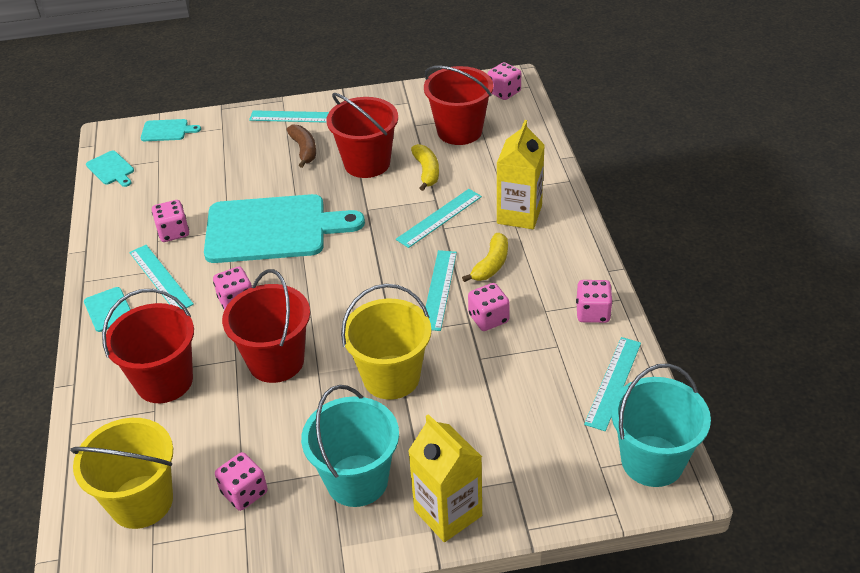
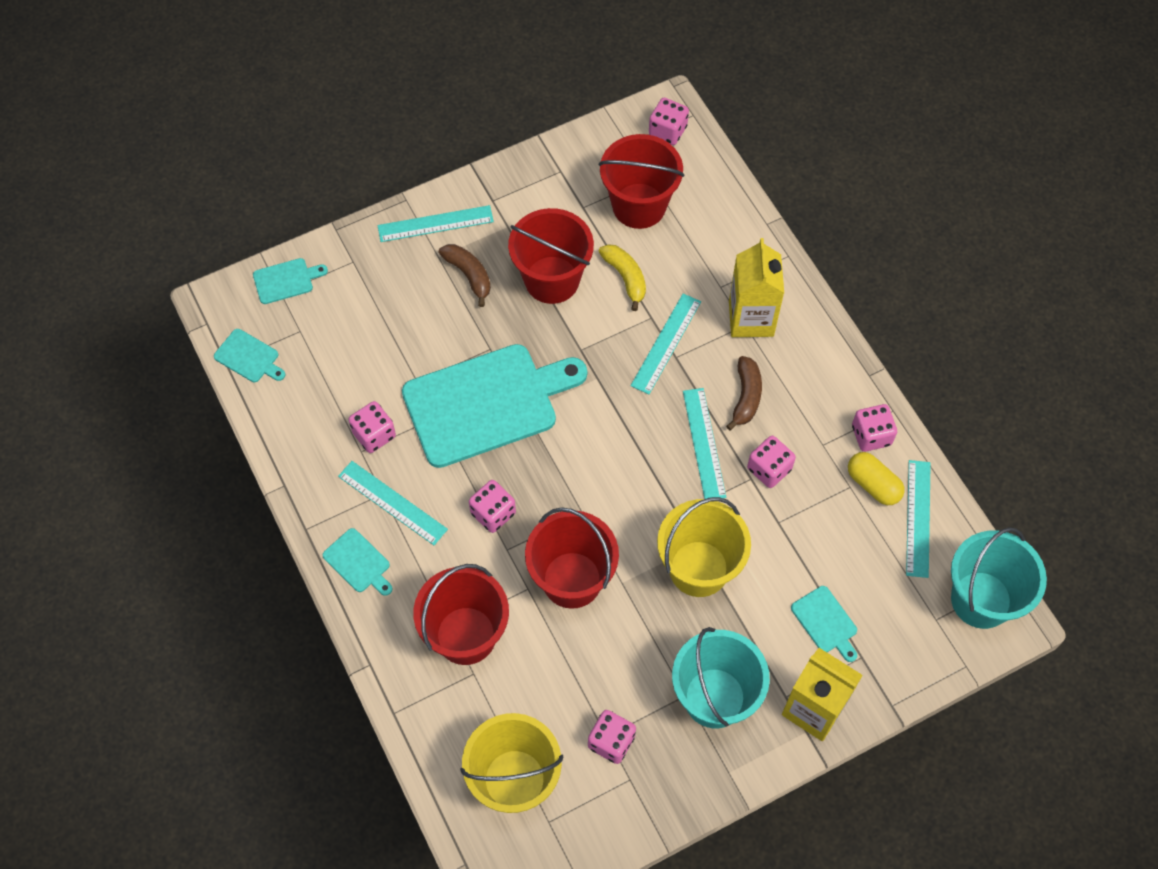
camera: 20 degrees left, 20 degrees up
yellow banana [462,233,508,282] -> brown banana [726,356,762,431]
none -> turquoise cutting board [791,586,857,662]
none -> yellow capsule [848,452,905,505]

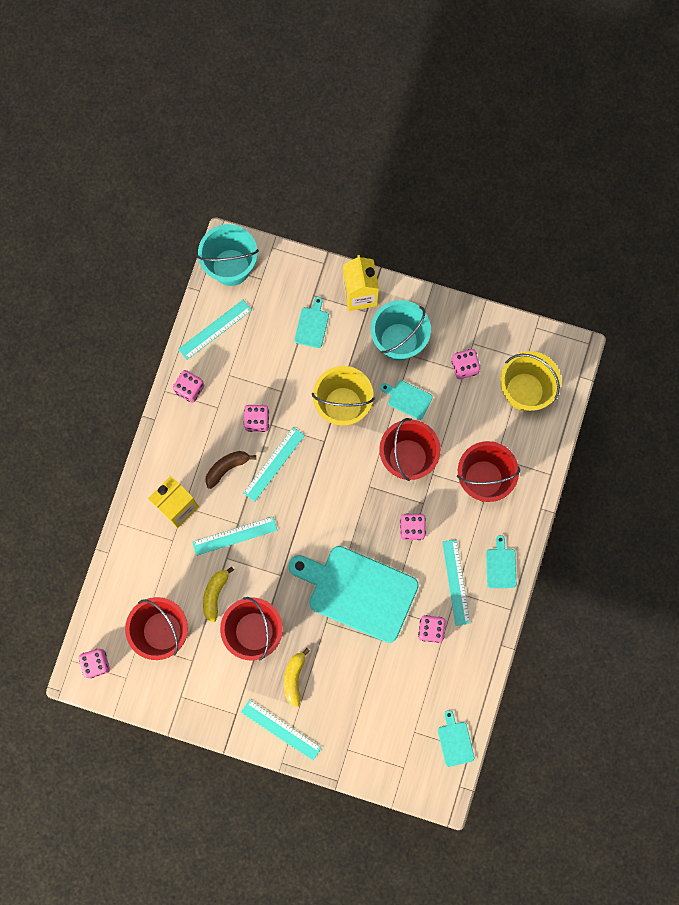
camera: 135 degrees left, 15 degrees up
turquoise cutting board [253,258,328,304] -> turquoise cutting board moved to [380,380,433,420]
brown banana [439,244,491,307] -> yellow banana [284,648,310,707]
yellow capsule [848,452,905,505] -> none

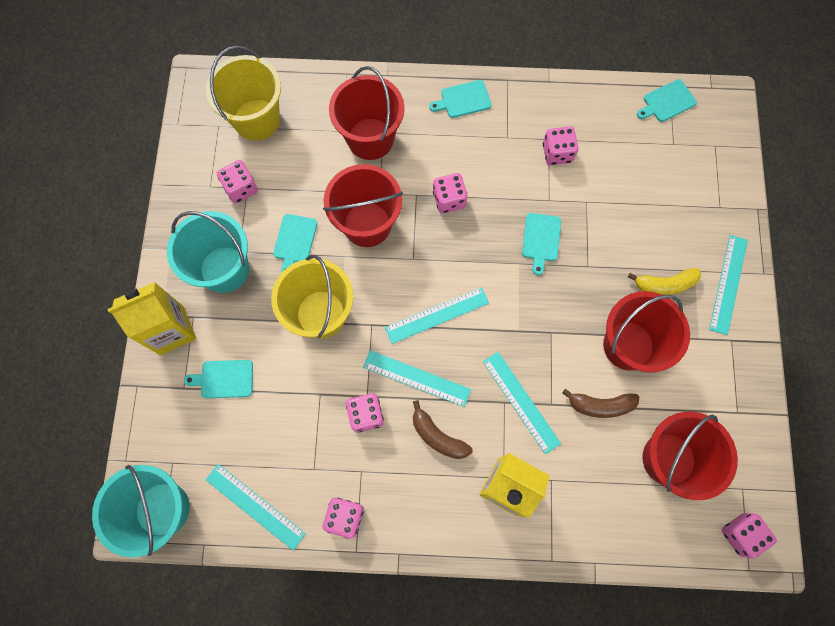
camera: 105 degrees left, 5 degrees down
yellow banana [203,566,234,623] -> brown banana [562,389,639,418]
turquoise cutting board [288,546,419,643] -> turquoise cutting board [522,213,561,275], size x0.41
turquoise ruler [442,539,470,626] -> turquoise ruler moved to [385,287,489,344]

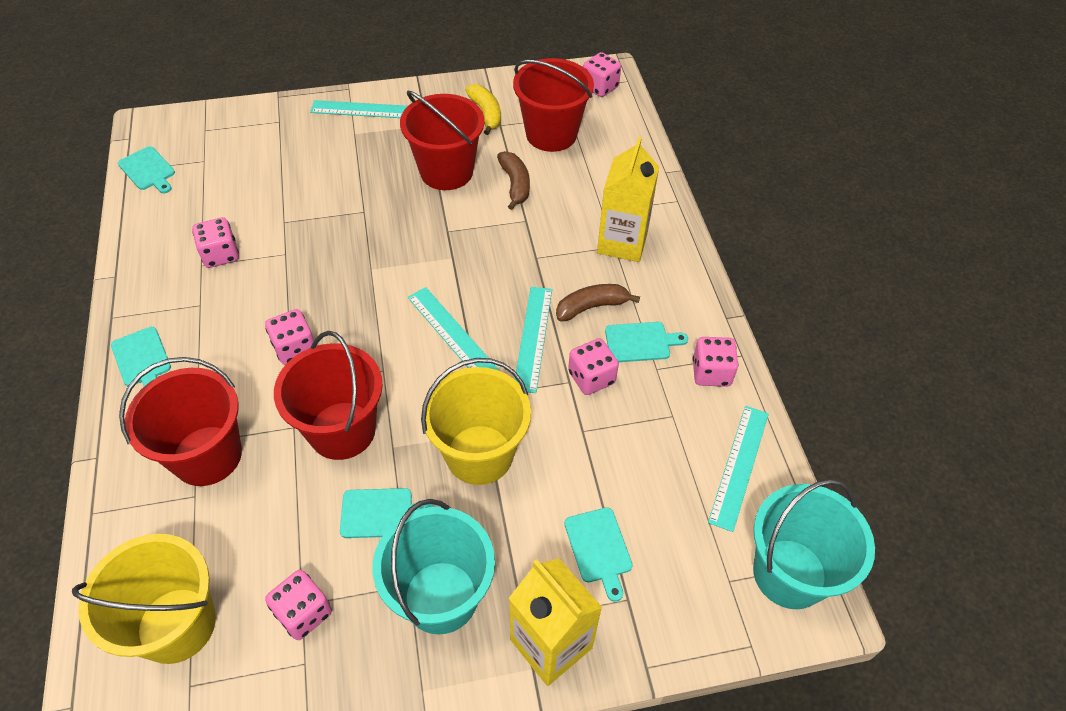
camera: 105 degrees left, 20 degrees down
brown banana [413,400,473,459] -> brown banana turned 135 degrees counterclockwise [556,284,640,321]
turquoise ruler [483,352,561,454] -> none
turquoise cutting board [522,213,561,275] -> turquoise cutting board moved to [605,322,688,362]
yellow banana [628,268,701,295] -> yellow banana moved to [465,84,501,135]

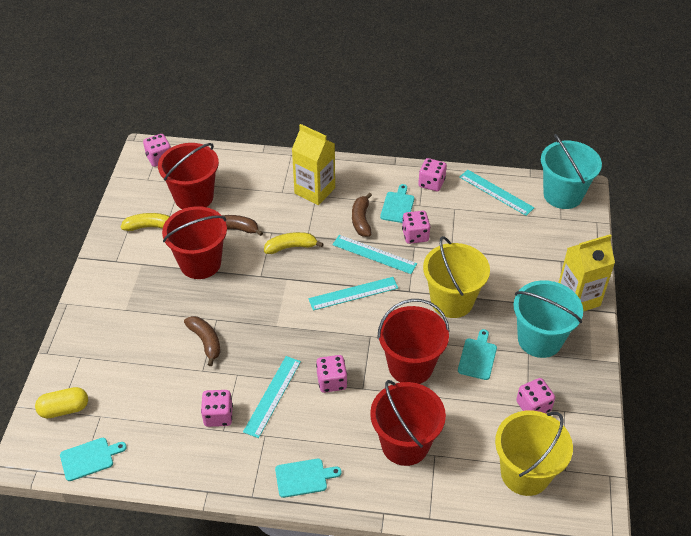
camera: 70 degrees left, 5 degrees down
turquoise ruler [310,100,408,118] -> turquoise ruler moved to [243,356,301,438]
turquoise cutting board [564,507,633,602] -> none
none -> yellow capsule [35,387,88,418]
none -> brown banana [184,316,220,366]
none -> yellow banana [264,232,324,254]

